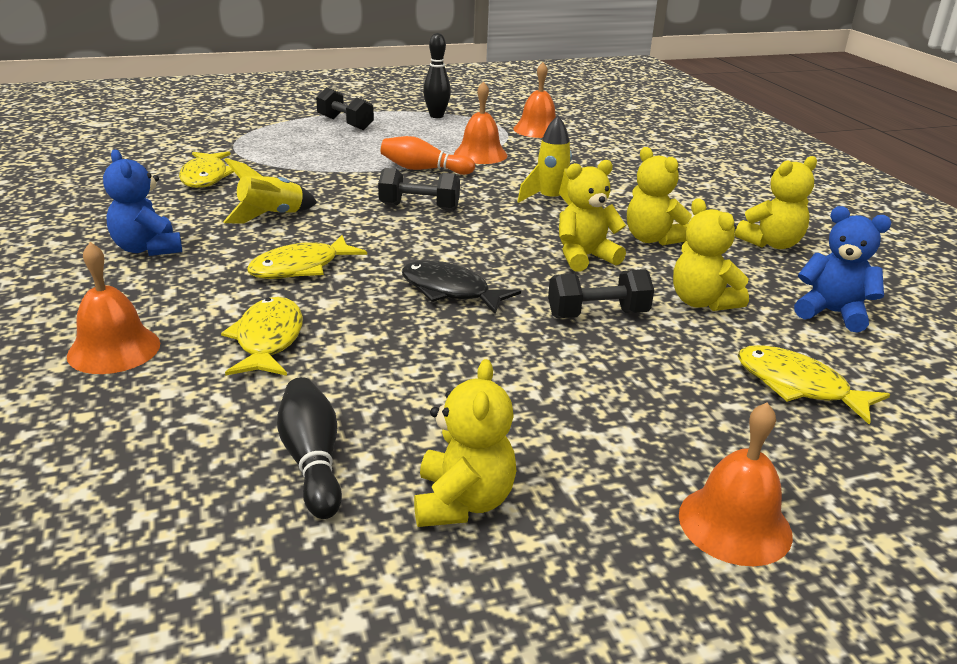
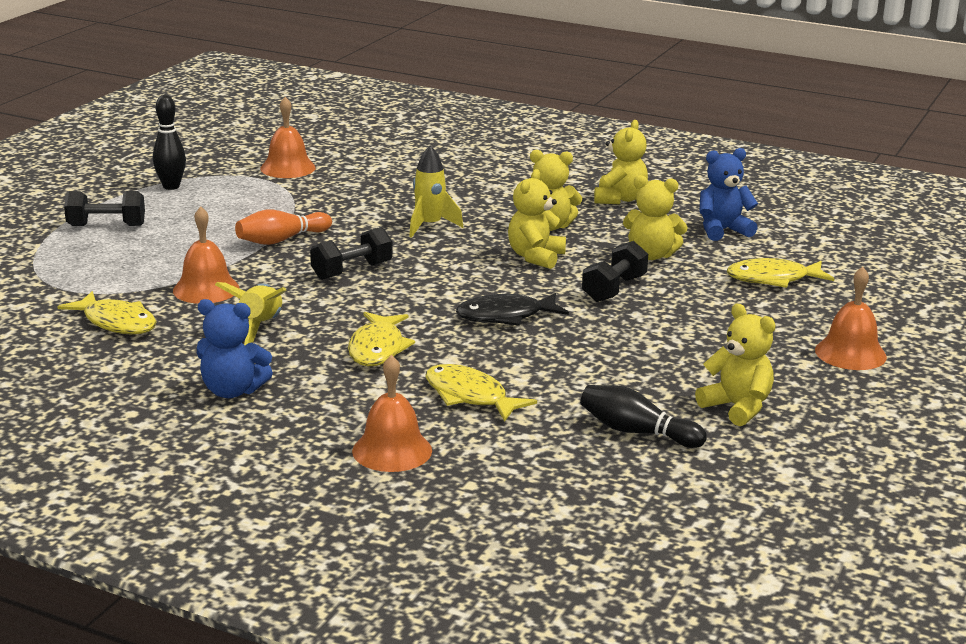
camera: 45 degrees left, 5 degrees down
orange bell [454,81,507,164] -> orange bell moved to [173,207,239,304]

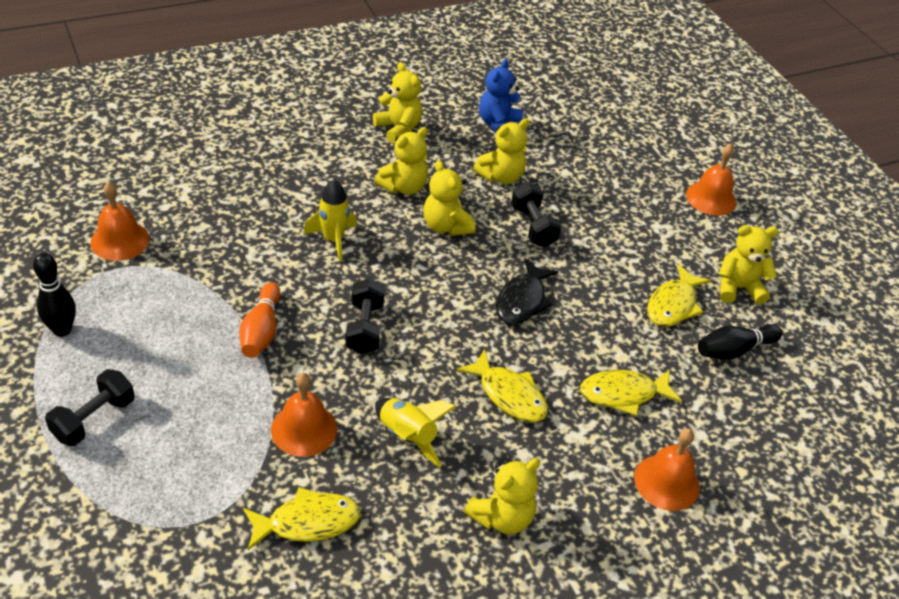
camera: 55 degrees left, 20 degrees up
blue teddy bear [197,299,273,398] -> yellow teddy bear [464,458,540,534]
yellow fish [727,258,834,288] -> yellow fish moved to [647,264,711,327]

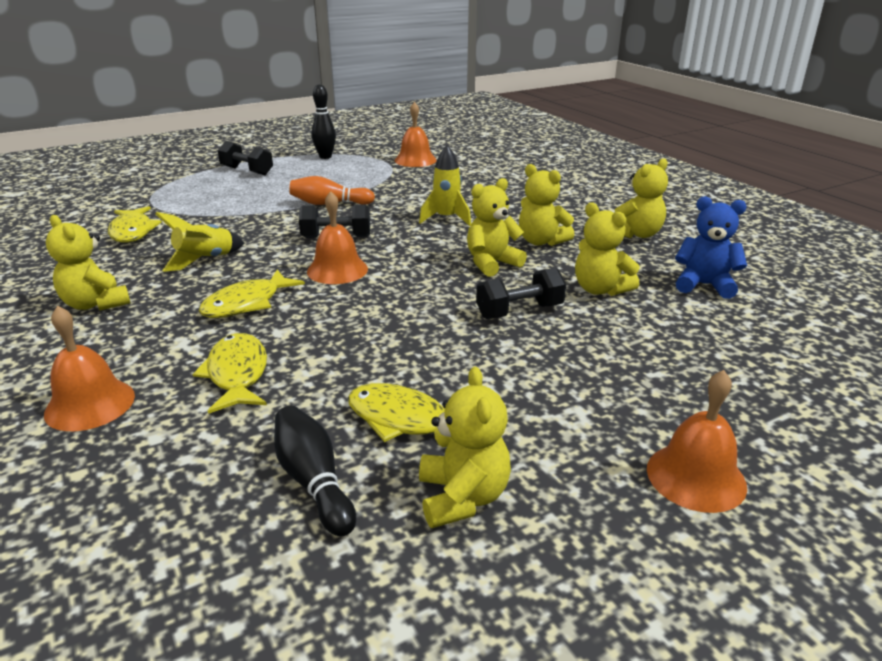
camera: 90 degrees right, 15 degrees down
orange bell [271,373,337,457] -> orange bell moved to [307,191,368,284]
black fish [496,258,558,324] -> none

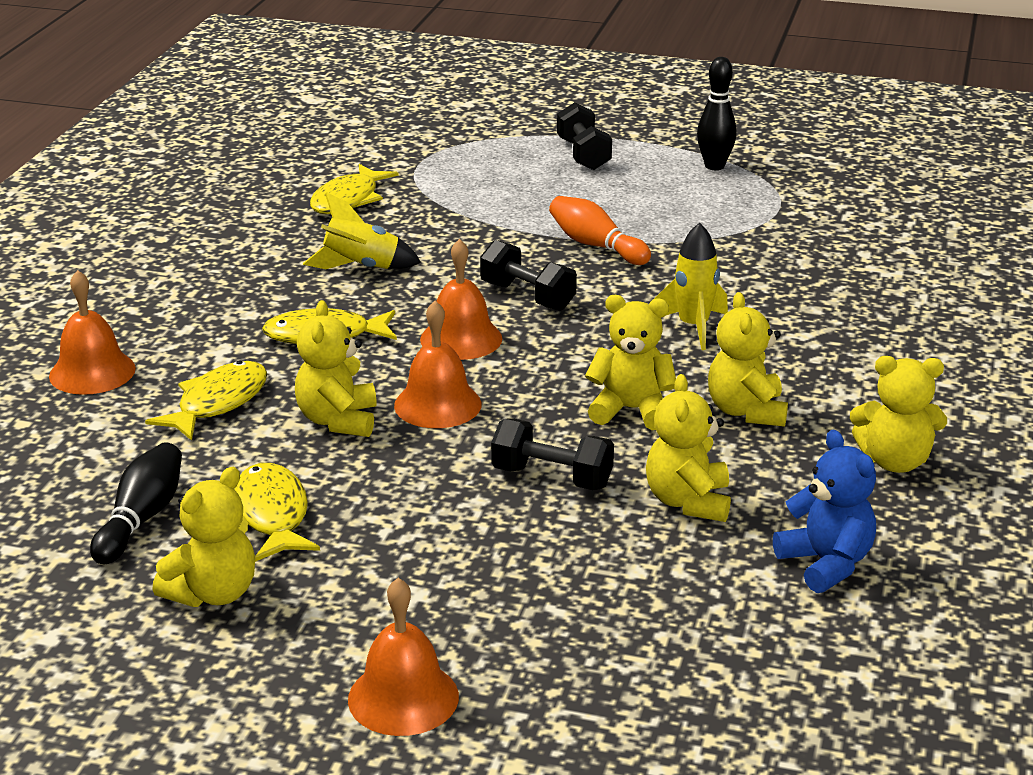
camera: 45 degrees right, 0 degrees up
yellow teddy bear [46,215,130,311] -> yellow teddy bear moved to [295,300,377,437]
orange bell [395,102,437,167] -> orange bell moved to [394,301,482,428]

